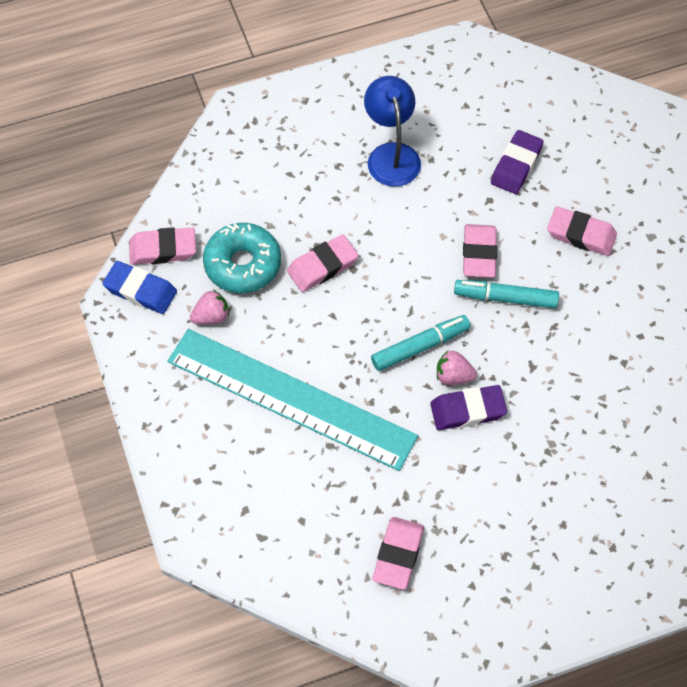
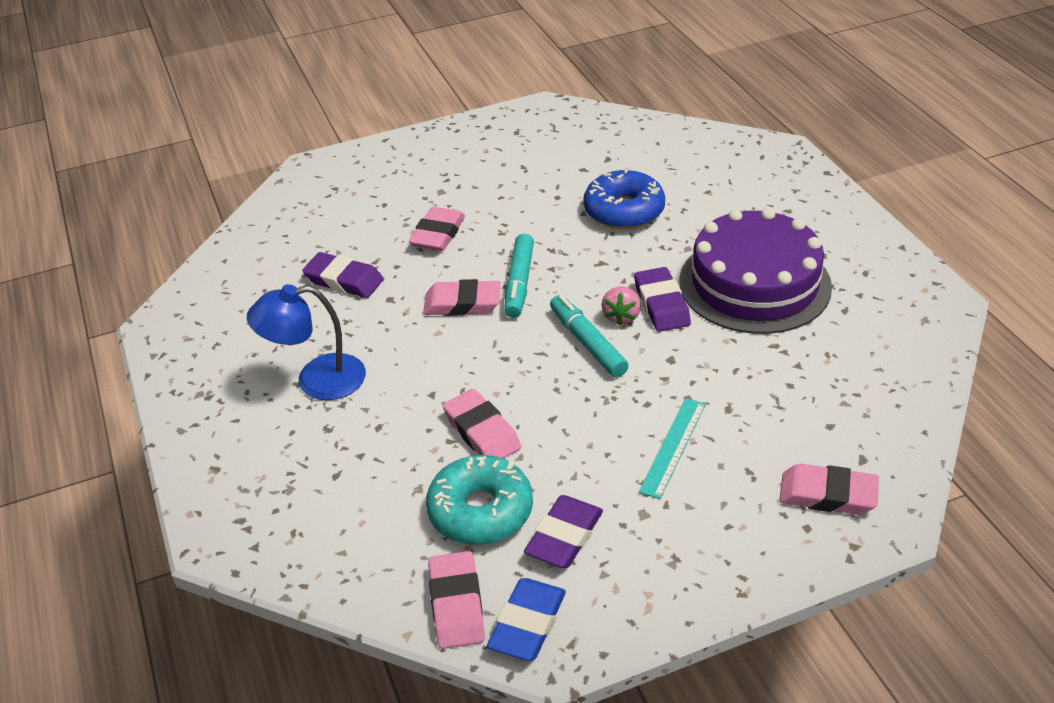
camera: 90 degrees left, 20 degrees down
turquoise ruler [168,329,418,471] -> turquoise ruler [639,398,706,499], size x0.42
pink strawberry [190,290,229,324] -> purple eraser [524,495,603,568]
pink eraser [373,517,424,590] -> pink eraser moved to [779,464,879,515]
none -> blue donut [583,168,665,229]
none -> purple cake [679,208,832,334]

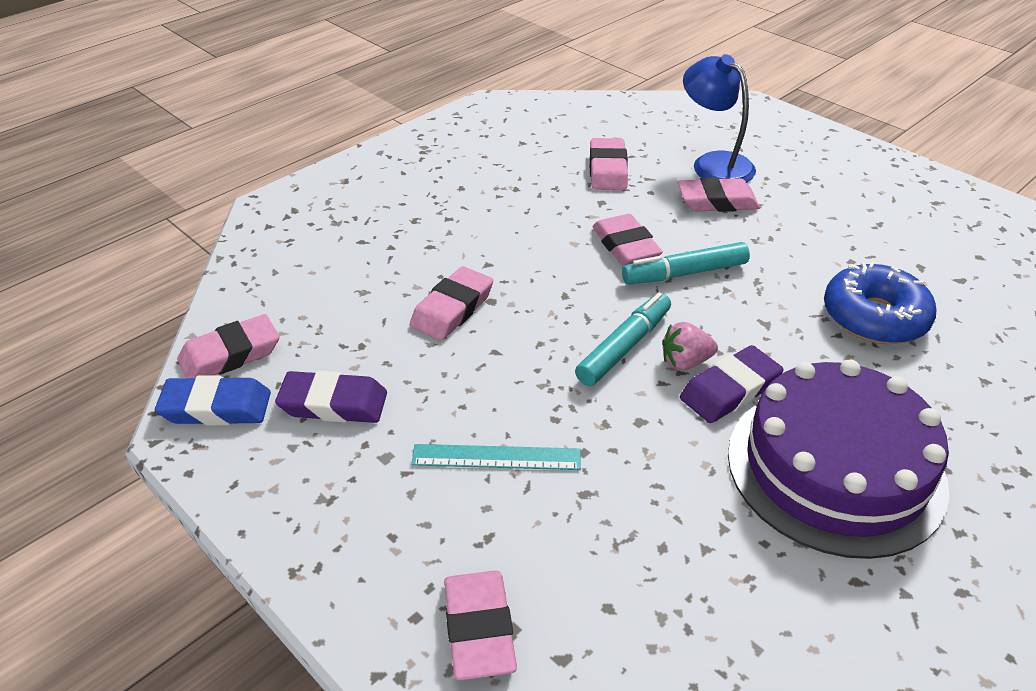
camera: 65 degrees right, 0 degrees up
blue lamp [247,284,366,400] -> blue lamp moved to [683,54,756,182]
purple eraser [302,252,384,298] -> pink eraser [590,138,628,190]
turquoise donut [426,455,533,545] -> none

